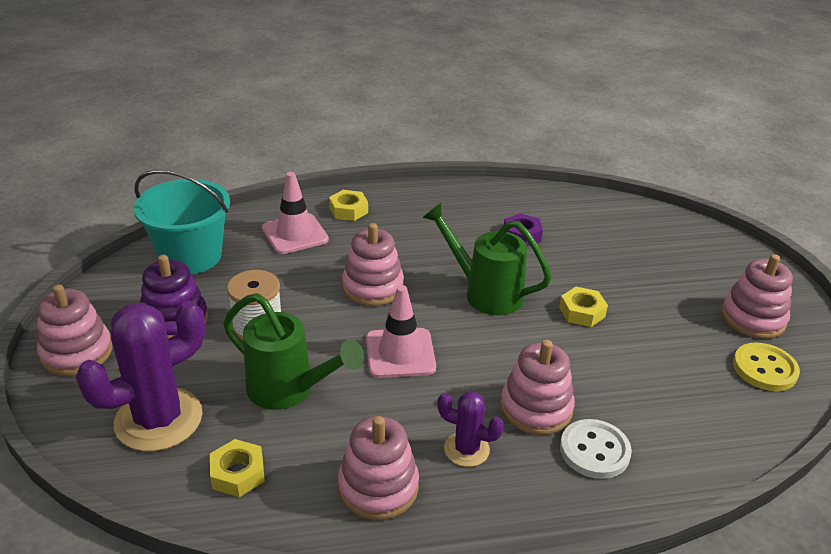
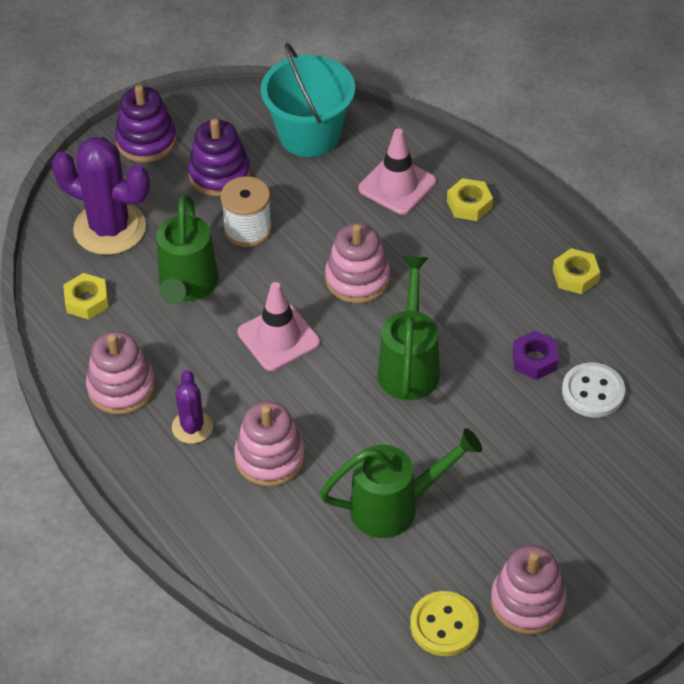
camera: 65 degrees right, 15 degrees up
pink stacking toy [37,284,113,376] -> purple stacking toy [115,85,177,162]
yellow nut [559,287,608,327] -> yellow nut moved to [553,248,600,294]
white button [560,419,632,479] -> white button moved to [562,362,625,418]
none -> green watering can [320,428,482,538]

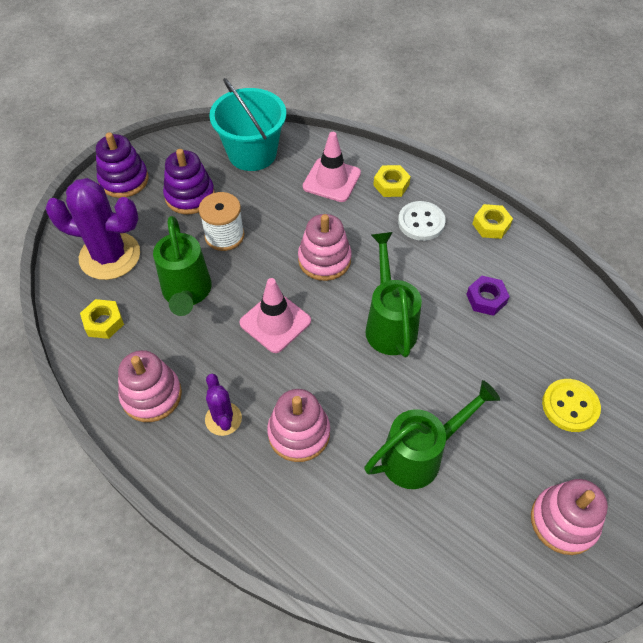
camera: 15 degrees left, 5 degrees up
yellow button [410,591,479,656] -> yellow button moved to [542,379,601,432]
white button [562,362,625,418] -> white button moved to [398,201,446,241]

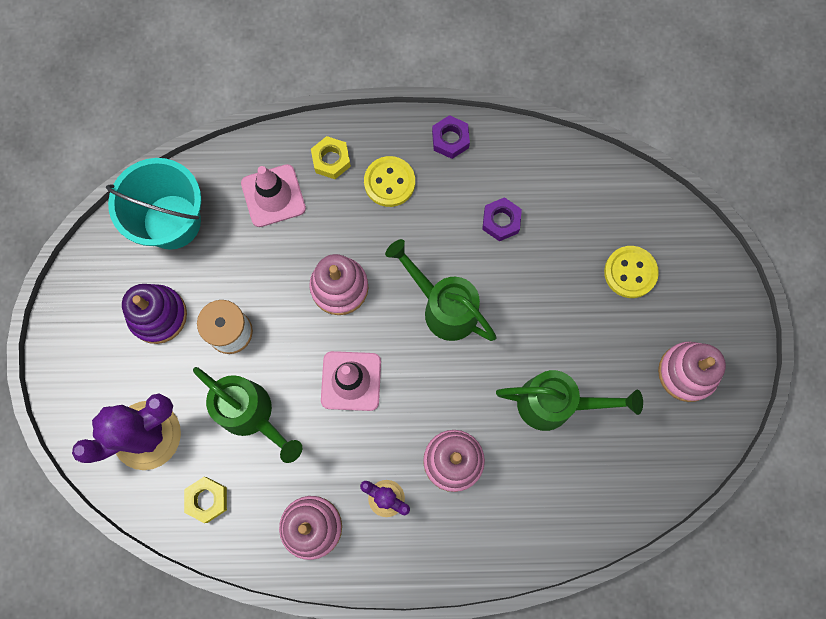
camera: 40 degrees left, 20 degrees up
purple stacking toy [96,132,149,198] -> none
green watering can [364,380,500,489] -> green watering can turned 75 degrees clockwise [496,370,643,431]
white button [398,201,446,241] -> yellow button [364,156,415,207]
yellow nut [472,204,513,239] -> purple nut [432,115,470,159]

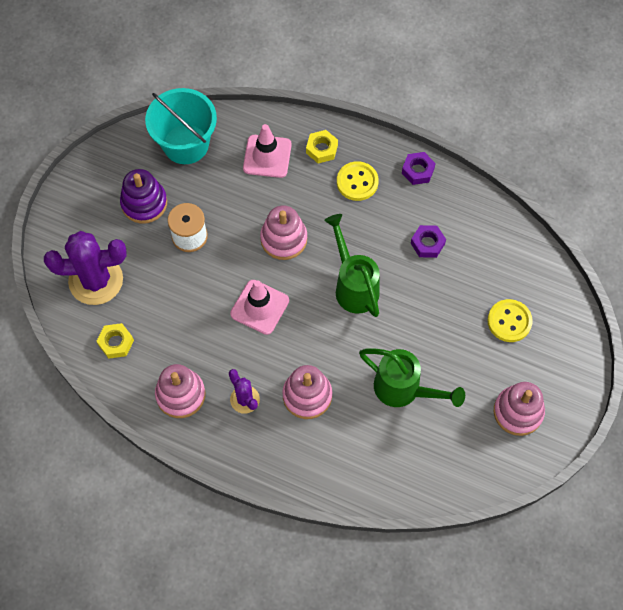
camera: 25 degrees right, 10 degrees down
green watering can [193,367,302,463] -> none

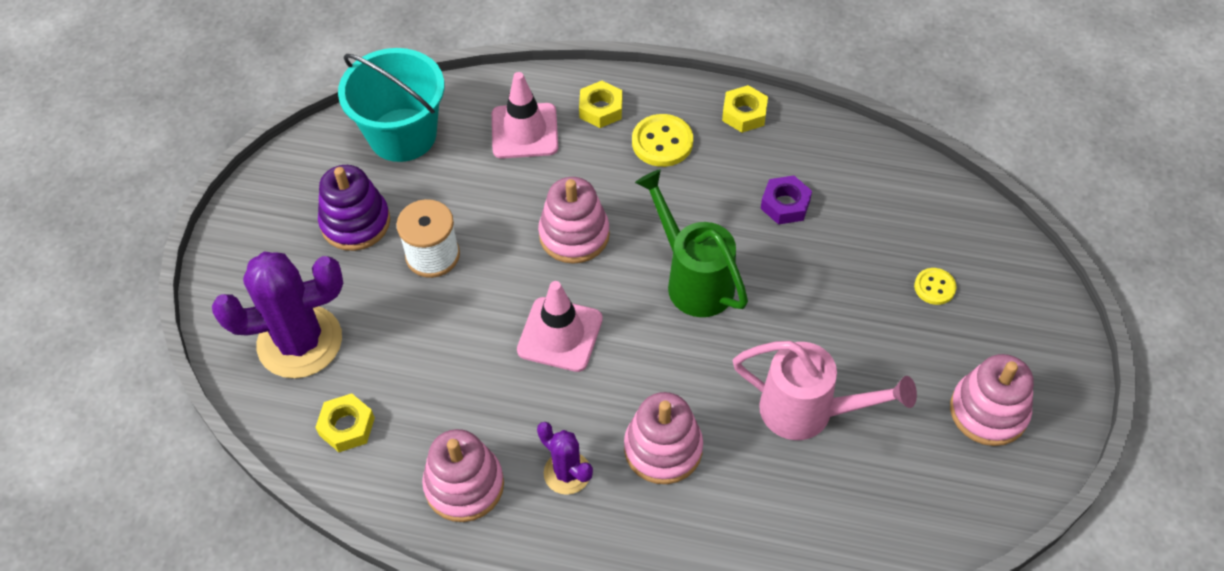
camera: 10 degrees left, 10 degrees down
green watering can [359,348,465,407] -> pink watering can [733,341,917,440]
purple nut [402,152,436,185] -> yellow nut [722,85,768,133]
yellow button [488,299,533,342] -> yellow button [914,268,957,305], size x0.61

